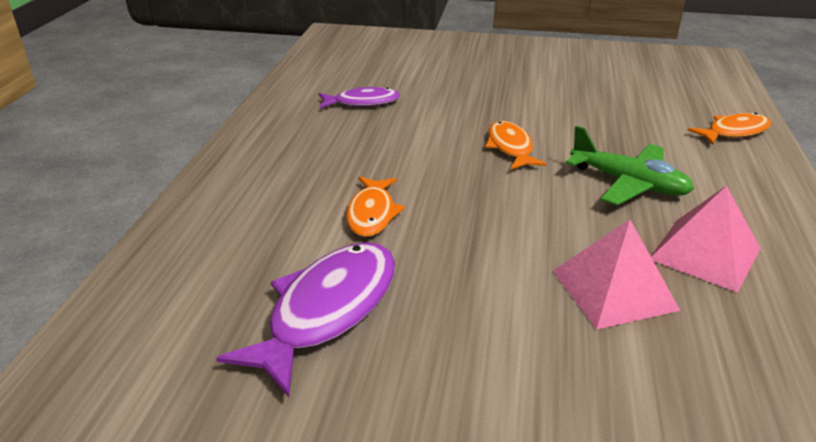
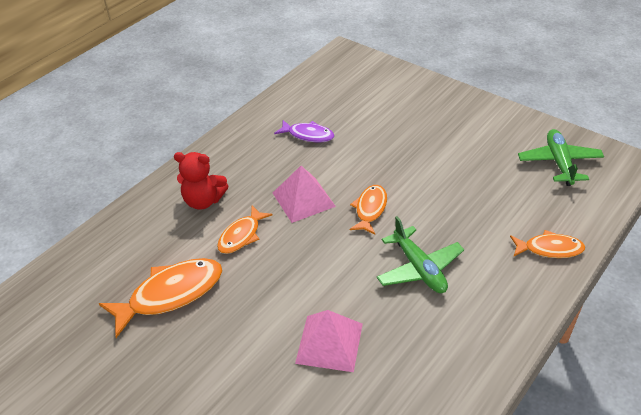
camera: 30 degrees right, 10 degrees up
purple fish [216,242,395,397] -> orange fish [99,258,223,338]
pink pyramid [651,186,761,293] -> pink pyramid moved to [273,166,336,223]
none -> red teddy bear [174,152,228,210]
none -> green plane [518,129,604,186]

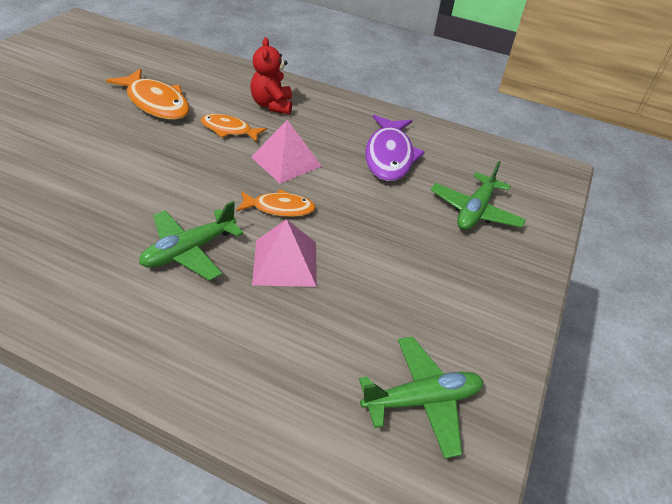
camera: 70 degrees right, 0 degrees up
purple fish [274,120,335,142] -> purple fish [365,115,425,181], size x1.66
pink pyramid [295,310,363,372] -> pink pyramid moved to [252,219,317,287]
orange fish [510,230,585,258] -> none
none -> green plane [430,161,526,230]

